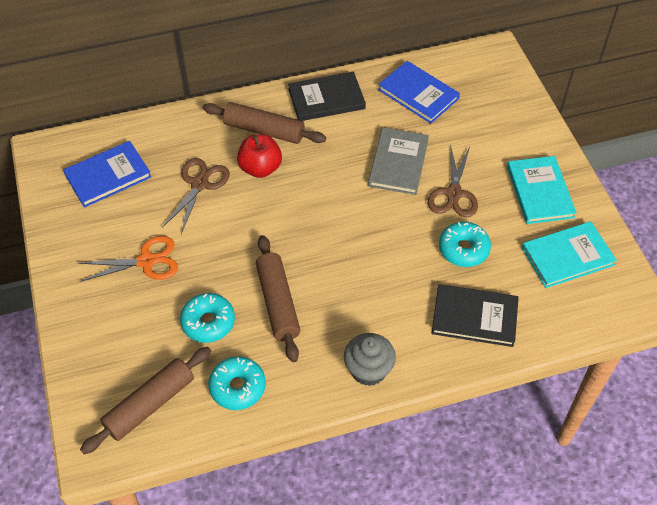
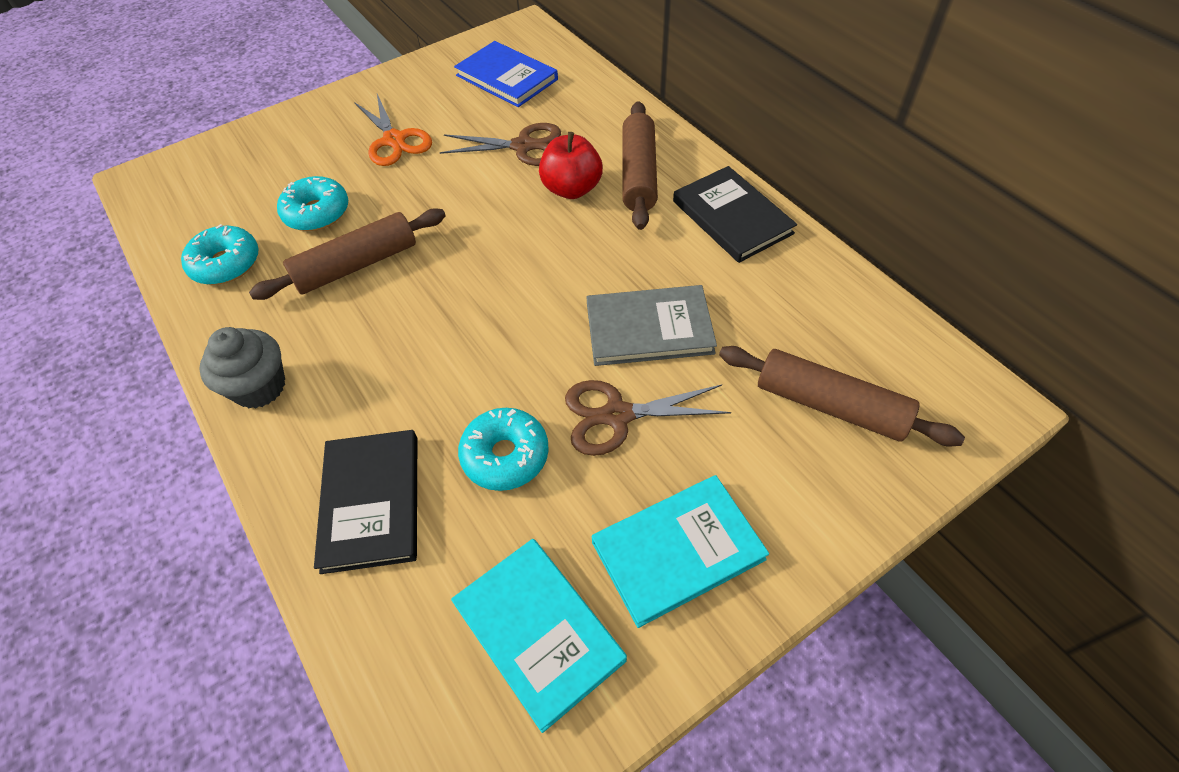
camera: 75 degrees right, 0 degrees up
brown rolling pin [80,347,211,454] -> brown rolling pin moved to [719,346,965,446]
blue book [378,61,460,124] -> none

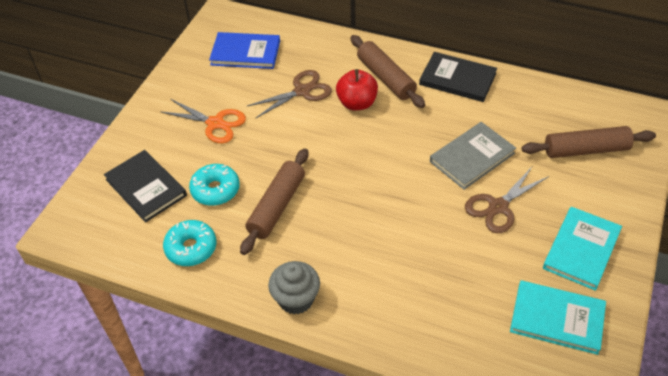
camera: 35 degrees left, 5 degrees down
black book [314,430,417,574] -> black book moved to [104,150,187,223]
turquoise donut [458,408,549,491] -> none

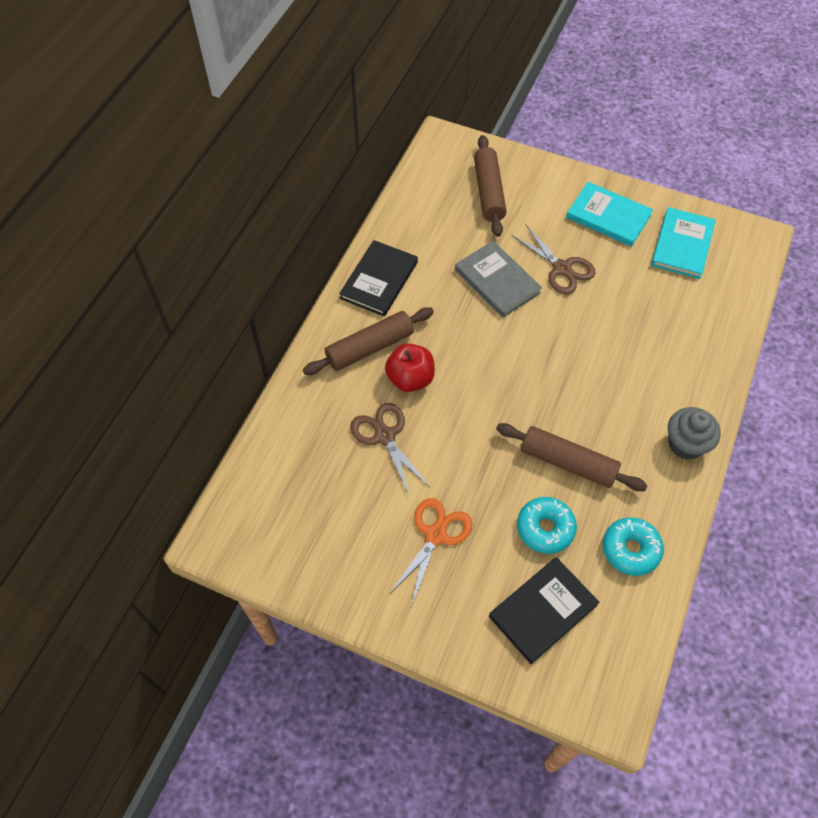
camera: 90 degrees left, 10 degrees up
blue book [209,32,280,69] -> none

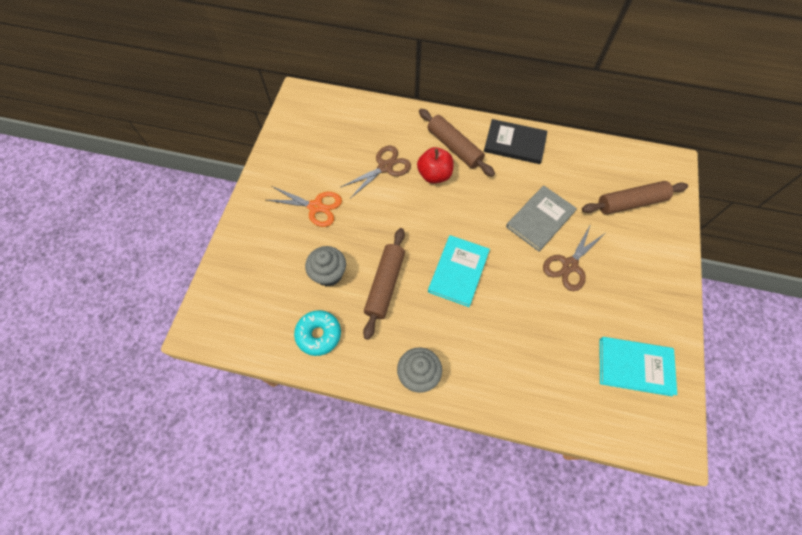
camera: 80 degrees right, 5 degrees up
black book [489,557,599,664] -> none
turquoise donut [517,497,577,554] -> grey cupcake [305,246,346,287]
turquoise book [566,182,653,247] -> turquoise book moved to [428,235,490,307]

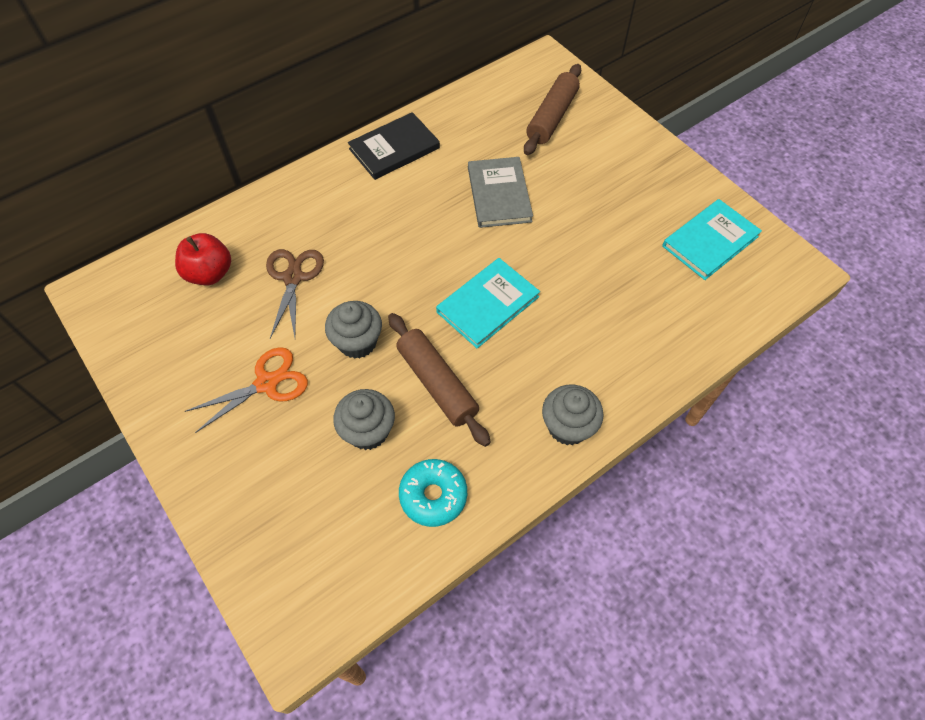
camera: 50 degrees left, 5 degrees down
red apple [417,147,454,184] -> red apple moved to [175,233,231,285]
brown rolling pin [419,109,495,177] -> none
turquoise book [428,235,490,307] -> turquoise book turned 75 degrees clockwise [436,258,540,349]
brown scissors [543,224,605,291] -> none
none -> grey cupcake [325,301,382,359]

